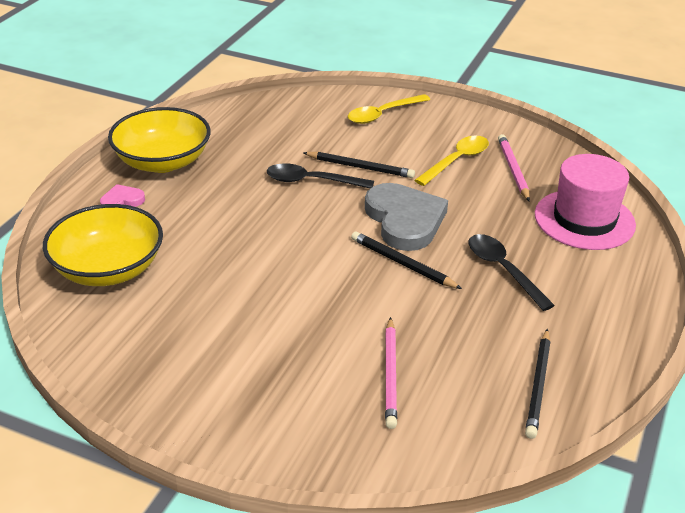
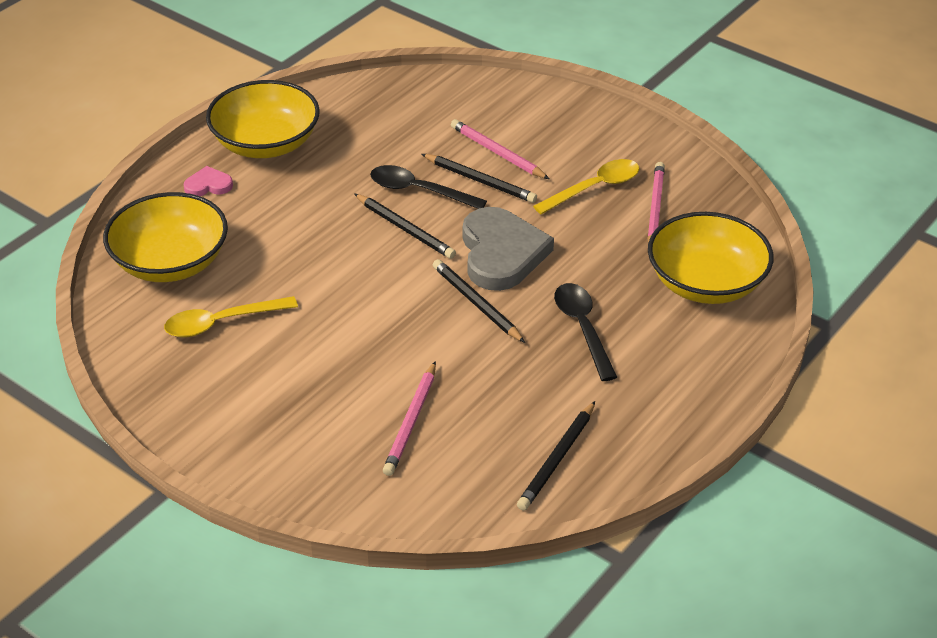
camera: 15 degrees right, 5 degrees up
yellow spoon [348,94,430,124] -> yellow spoon moved to [164,296,298,337]
pink hat [535,154,636,250] -> yellow bowl [648,212,774,304]
none -> black pencil [354,193,456,259]
none -> pink pencil [451,119,549,179]

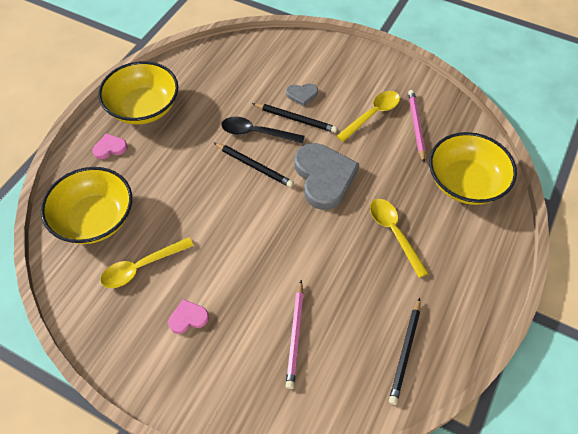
camera: 10 degrees left, 15 degrees up
black pencil [433,259,525,343] -> none
pink pencil [451,119,549,179] -> grey heart [286,84,318,106]
black spoon [554,283,617,381] -> yellow spoon [370,199,429,278]
none -> pink heart [168,299,209,334]

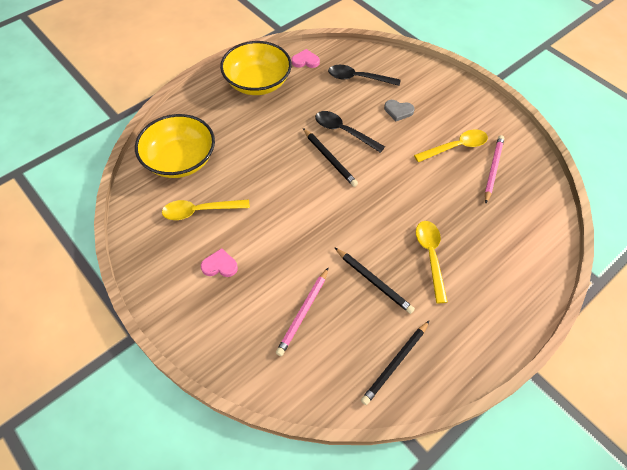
camera: 20 degrees right, 0 degrees up
pink heart [92,134,128,160] -> pink heart moved to [292,49,320,68]
black pencil [252,103,338,133] -> black pencil moved to [334,247,415,314]
grey heart [295,143,359,210] -> none
yellow bowl [429,132,517,205] -> none
none -> black spoon [328,65,400,86]

